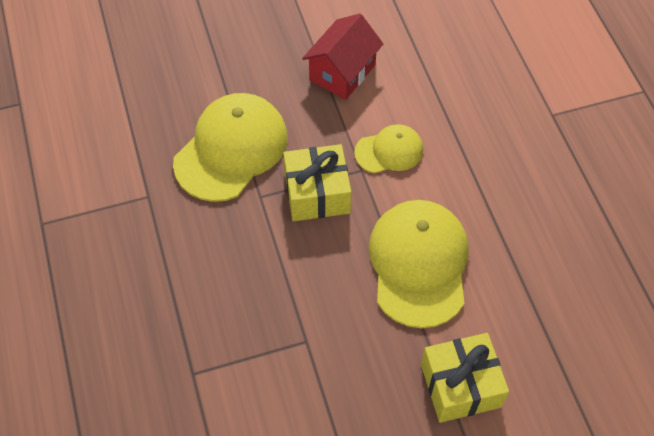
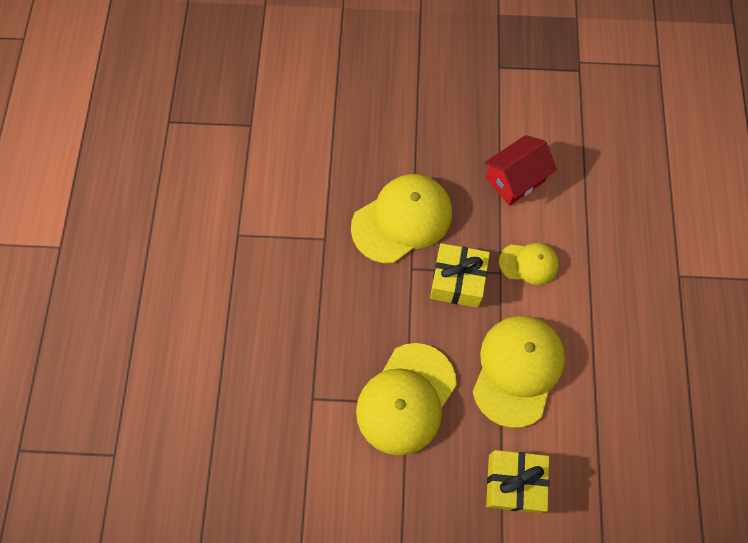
camera: 20 degrees right, 10 degrees up
none -> yellow cap [356,343,457,455]

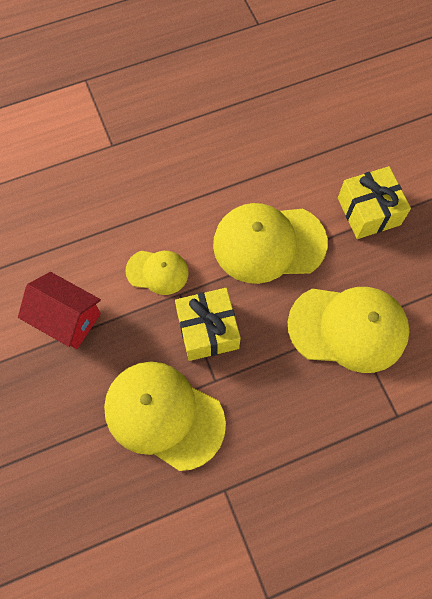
camera: 115 degrees left, 0 degrees up
yellow cap [499,243,559,285] -> yellow cap turned 120 degrees clockwise [125,251,189,295]

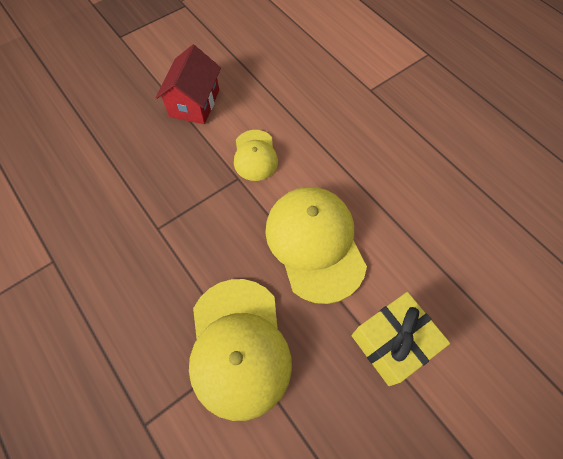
camera: 75 degrees right, 5 degrees down
yellow cap [104,361,226,471] -> none
yellow gift [175,288,241,361] -> none

